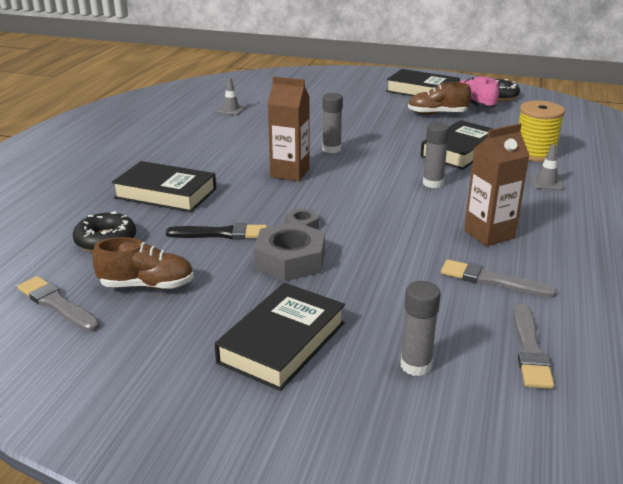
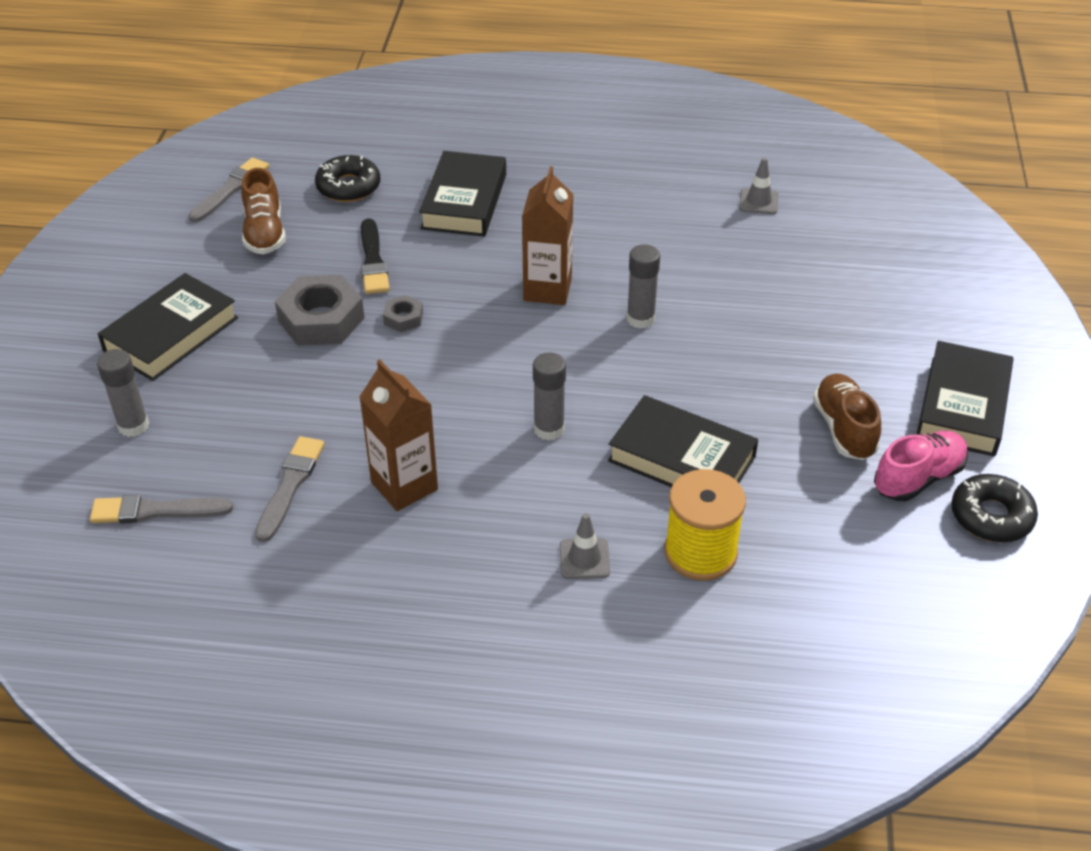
camera: 80 degrees right, 15 degrees up
black book [214,283,345,391] -> black book turned 75 degrees counterclockwise [98,273,238,381]

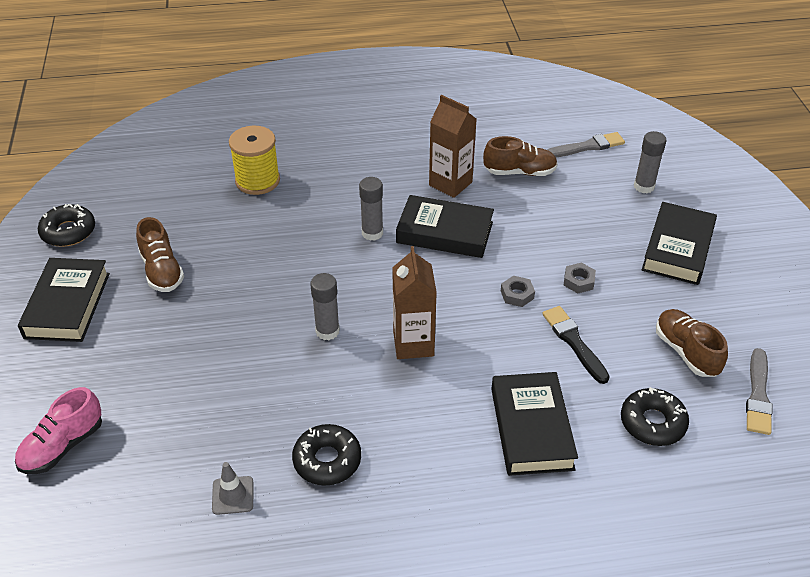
camera: 165 degrees right, 0 degrees up
grey brush [255,436,325,542] -> brown shoe [483,136,558,176]
grey nut [275,275,365,346] -> grey nut [564,262,596,293], size x0.49
grey traffic cone [560,513,610,579] -> none
black book [608,395,758,487] -> black book moved to [396,195,494,258]
pink shoe [874,431,968,501] -> pink shoe moved to [15,387,102,474]
none -> black donut [292,424,361,486]

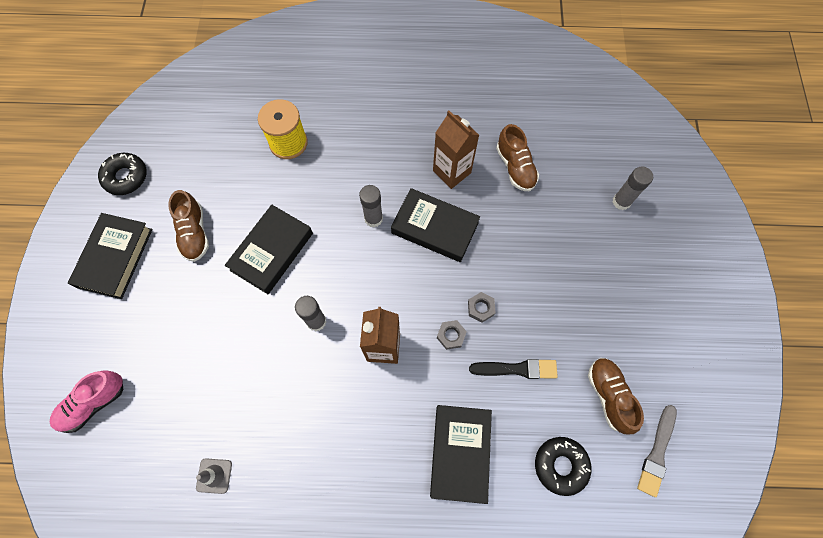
camera: 10 degrees right, 25 degrees up
black donut [292,424,361,486] -> none
brown shoe [483,136,558,176] -> brown shoe turned 60 degrees clockwise [496,124,539,191]
black brush [542,306,610,384] -> black brush turned 105 degrees clockwise [469,359,558,379]
grey brush [547,132,625,158] -> none
grey nut [564,262,596,293] -> grey nut moved to [437,320,467,350]
black book [642,202,717,285] -> black book moved to [225,205,313,294]

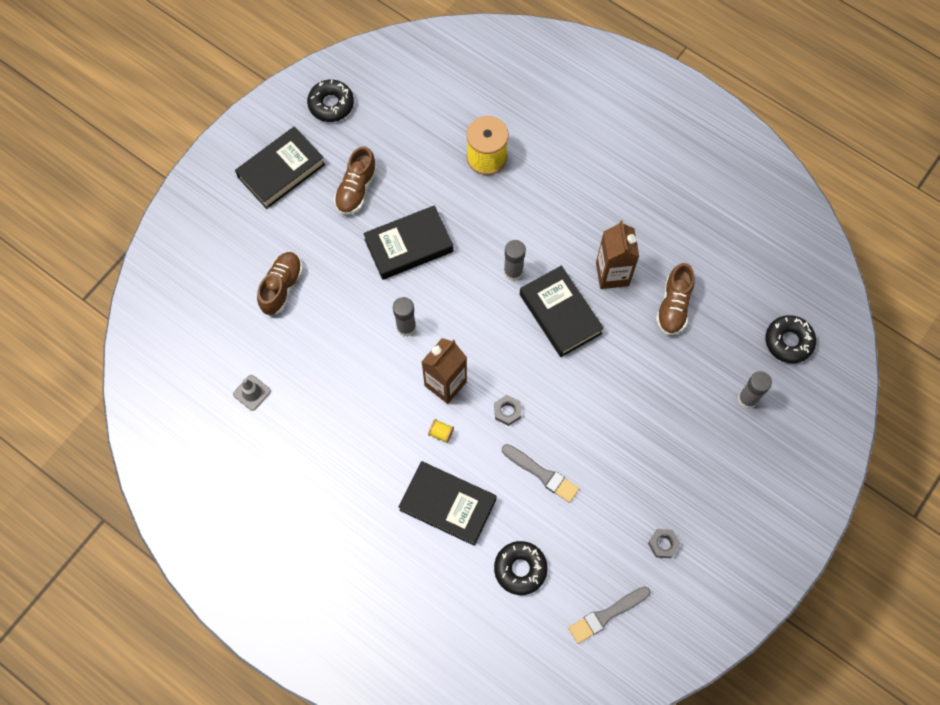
camera: 35 degrees right, 0 degrees up
pink shoe [50,370,123,433] -> none
black book [430,405,492,504] -> black book turned 75 degrees clockwise [399,461,497,546]
grey nut [468,292,496,323] -> grey nut moved to [648,529,681,558]
black brush [469,359,558,379] -> grey brush [502,444,579,503]
brown shoe [588,358,644,434] -> brown shoe moved to [257,252,303,315]
none -> yellow spool [428,419,454,443]
none -> black donut [765,315,816,363]

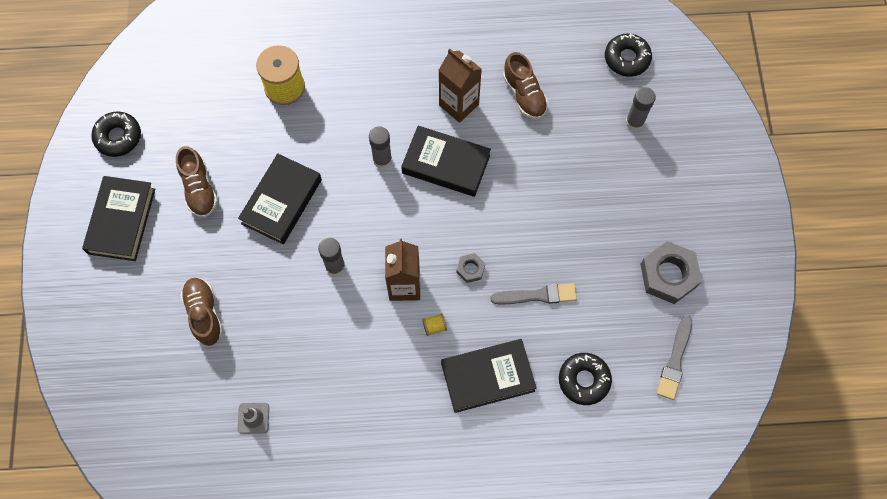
camera: 40 degrees left, 0 degrees up
grey nut [648,529,681,558] -> grey nut [640,241,702,304], size x2.03

